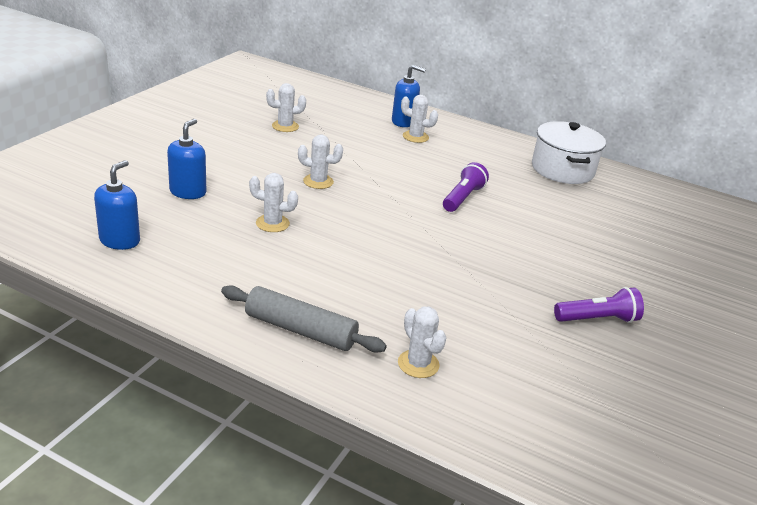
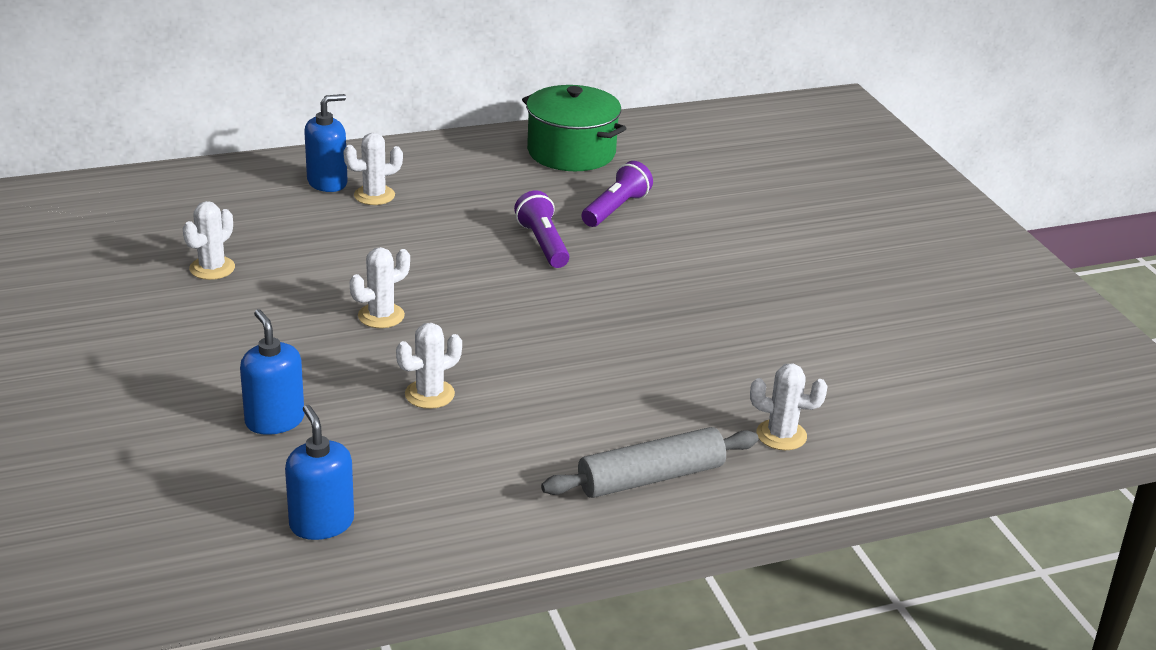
camera: 45 degrees left, 0 degrees up
white pot [532,121,606,184] -> green pot [522,85,627,171]
purple flashlight [554,287,644,323] -> purple flashlight moved to [582,161,653,227]

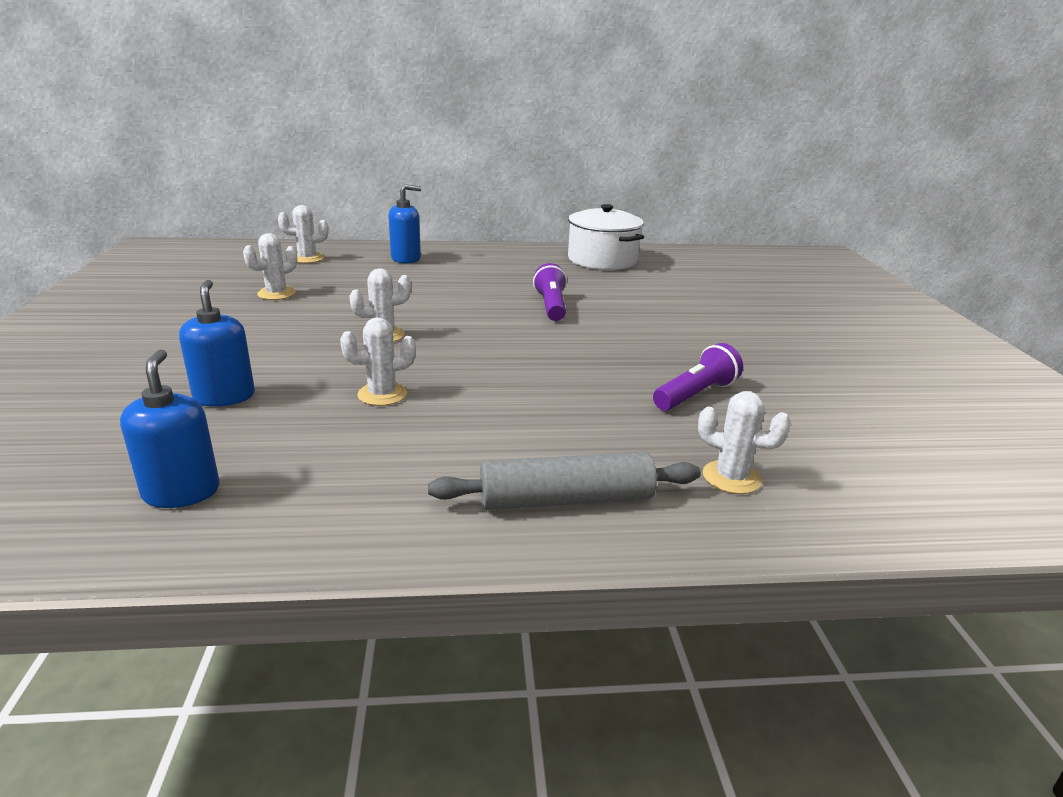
camera: 15 degrees right, 5 degrees down
white cactus [343,133,403,205] -> white cactus moved to [278,205,329,263]
green pot [522,85,627,171] -> white pot [568,204,644,270]
purple flashlight [582,161,653,227] -> purple flashlight moved to [653,343,743,411]

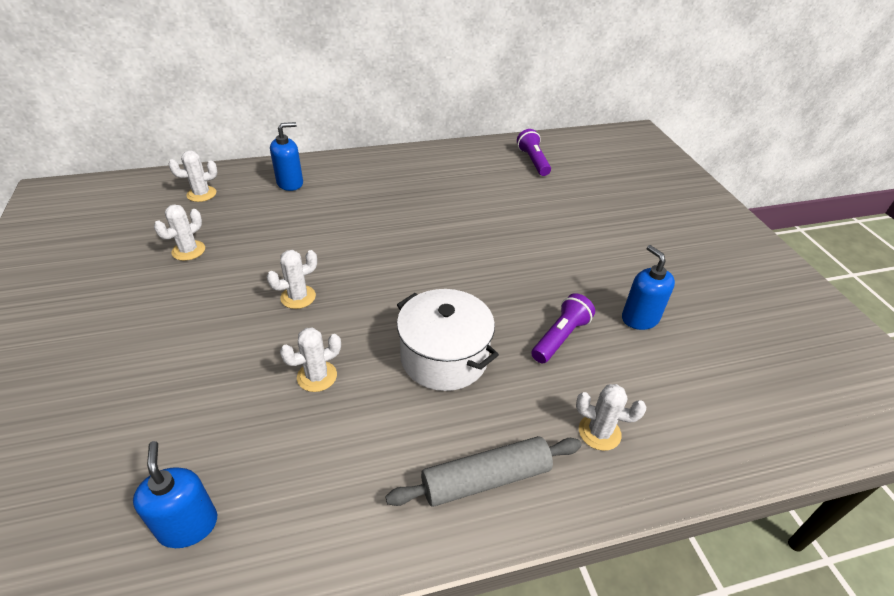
camera: 10 degrees left, 15 degrees up
blue soap dispenser [179,280,255,407] -> blue soap dispenser moved to [622,245,675,330]
purple flashlight [533,263,567,321] -> purple flashlight moved to [517,129,551,176]
white pot [568,204,644,270] -> white pot moved to [397,289,499,391]

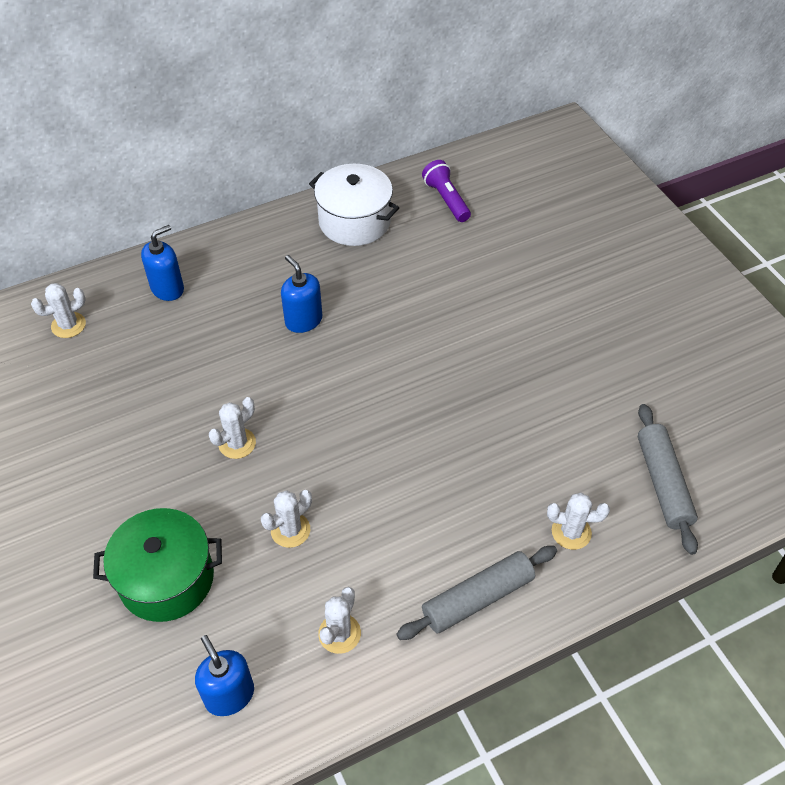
camera: 10 degrees left, 10 degrees up
white cactus [154,205,205,261] -> white cactus moved to [318,587,361,654]
white pot [397,289,499,391] -> white pot moved to [309,164,399,246]
purple flashlight [531,293,595,363] -> none
blue soap dispenser [622,245,675,330] -> blue soap dispenser moved to [281,255,322,333]
none -> green pot [93,508,222,622]
none -> grey rolling pin [638,404,698,555]

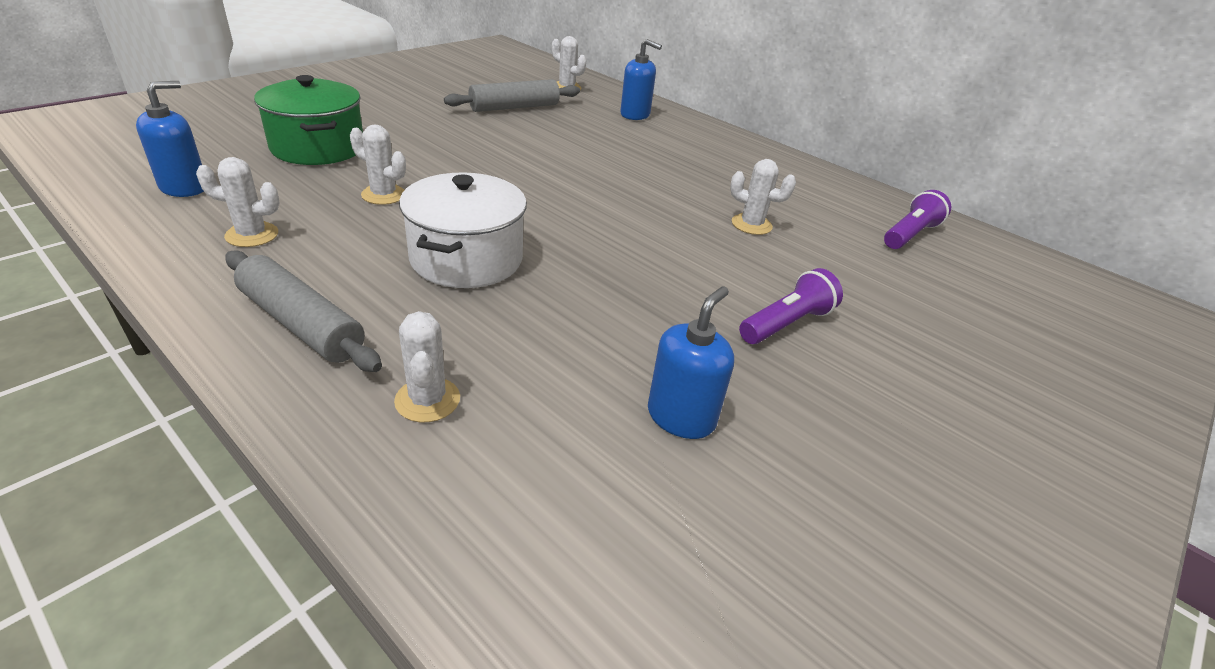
camera: 65 degrees right, 15 degrees down
white cactus [209,397,256,459] -> white cactus moved to [730,159,796,235]
blue soap dispenser [281,255,322,333] -> blue soap dispenser moved to [648,286,734,439]
white pot [309,164,399,246] -> white pot moved to [399,172,527,288]
grey rolling pin [638,404,698,555] -> grey rolling pin moved to [444,79,580,112]
none -> purple flashlight [739,268,843,344]

